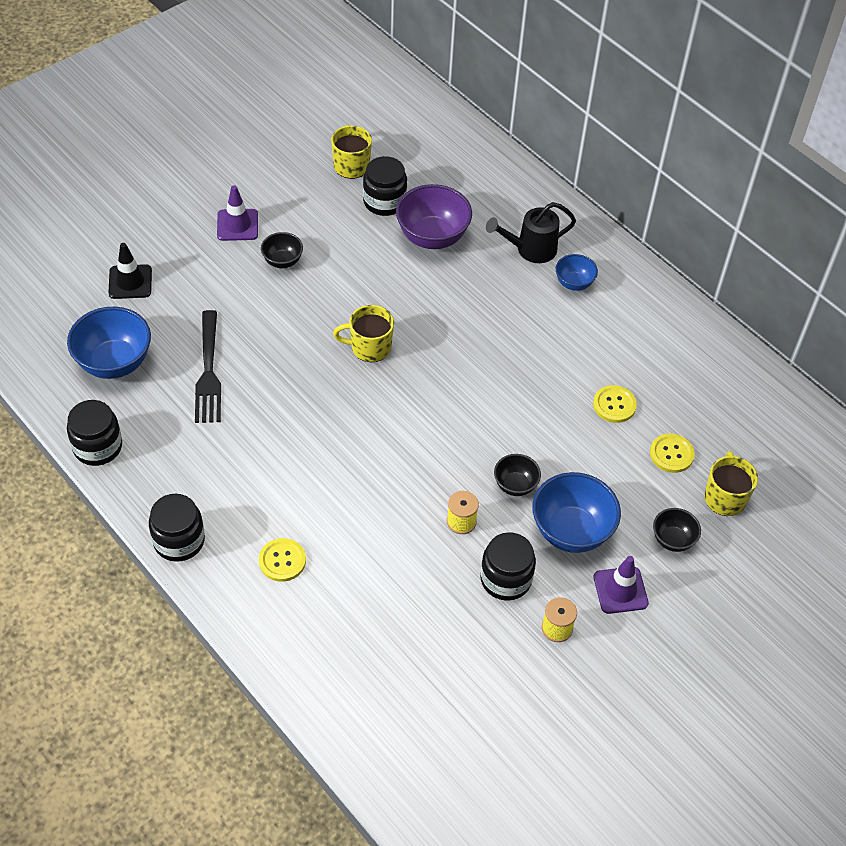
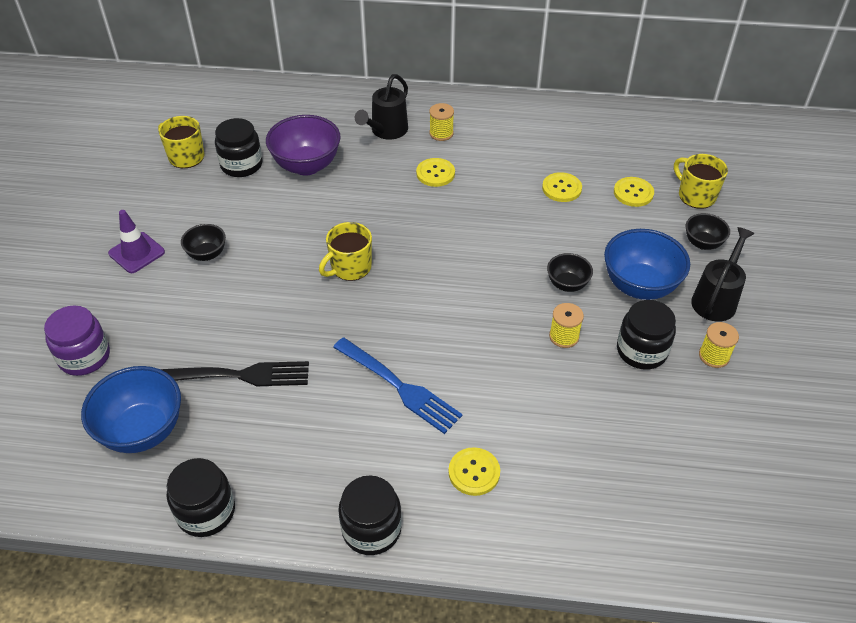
camera: 40 degrees left, 5 degrees down
black traffic cone [108,243,152,299] -> purple jar [44,305,110,376]
black fork [195,310,221,423] -> black fork turned 45 degrees counterclockwise [161,361,309,386]
blue bowl [556,254,598,291] -> yellow spool [429,103,454,141]
purple traffic cone [594,556,649,614] -> black watering can [691,227,754,322]
none -> blue fork [333,337,463,434]
none -> yellow button [416,158,455,187]

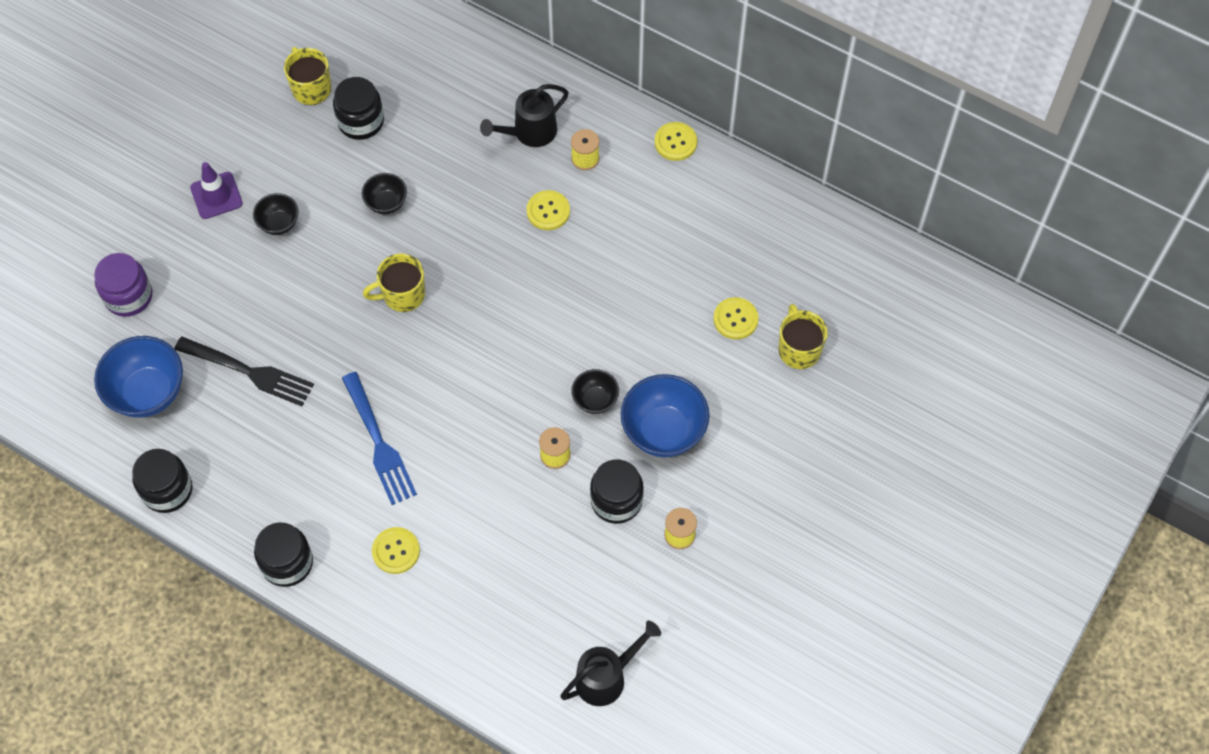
camera: 25 degrees right, 15 degrees up
purple bowl [266,115,341,176] -> none
yellow button [542,172,582,202] -> yellow button moved to [655,122,697,161]
black bowl [686,213,730,250] -> black bowl moved to [362,173,407,214]
black watering can [691,227,754,322] -> black watering can moved to [560,621,661,706]

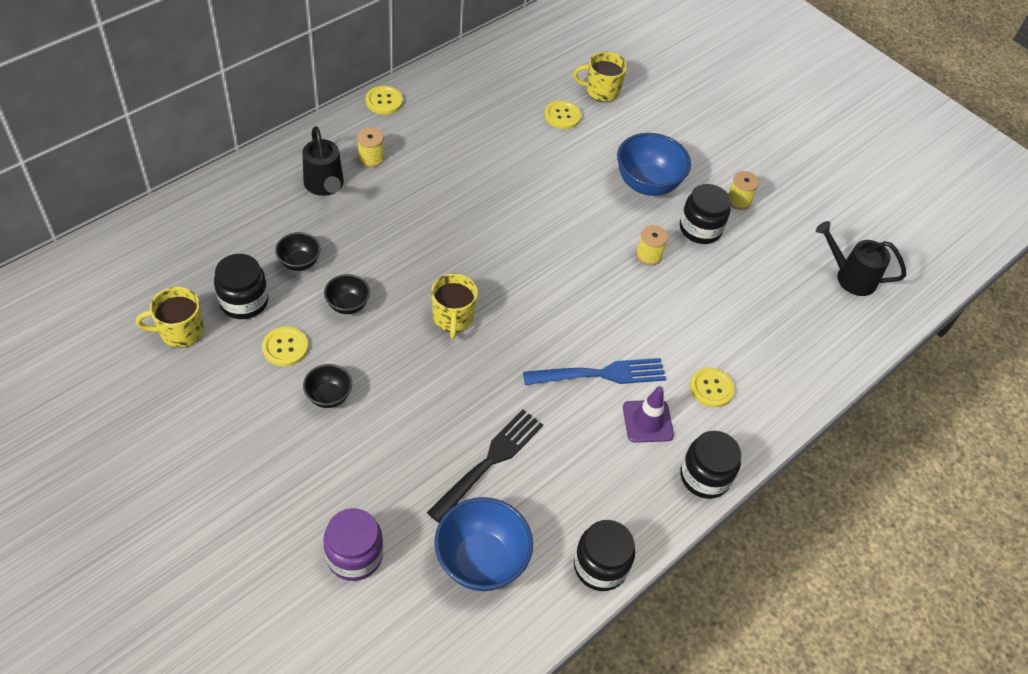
camera: 80 degrees left, 10 degrees down
purple traffic cone [190,162,243,219] -> purple traffic cone moved to [623,386,674,443]
yellow button [526,190,570,230] -> yellow button moved to [262,327,308,366]
black watering can [560,621,661,706] -> black watering can turned 45 degrees counterclockwise [816,221,906,296]
black bowl [571,369,619,414] -> black bowl moved to [275,232,321,271]

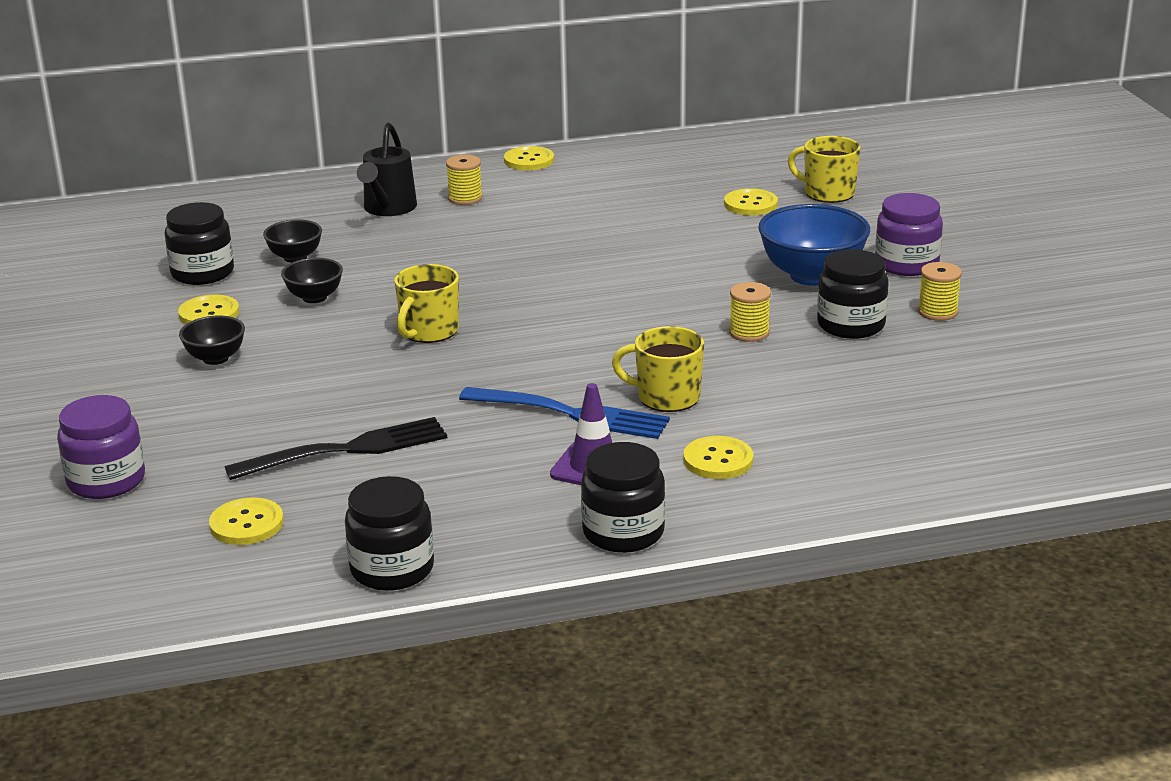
camera: 35 degrees right, 25 degrees down
yellow mug [136,287,204,348] -> yellow mug moved to [612,326,704,412]
blue bowl [434,497,533,591] -> yellow button [209,497,284,545]
black watering can [816,221,906,296] -> none
none -> purple jar [875,193,943,276]

